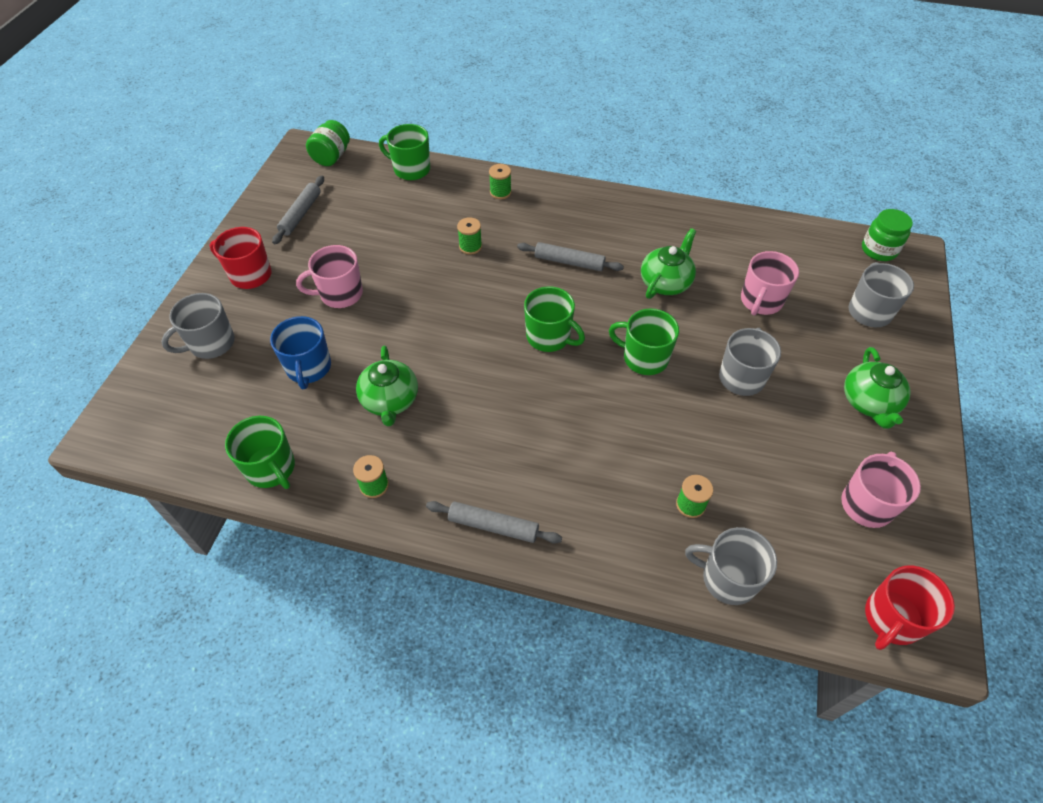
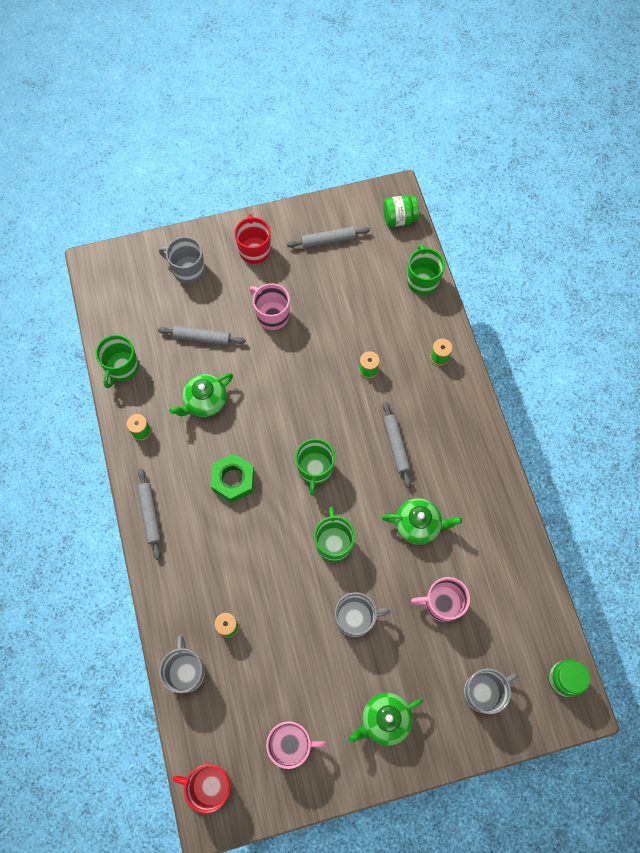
camera: 60 degrees right, 15 degrees up
blue mug [270,316,331,389] -> grey rolling pin [158,326,245,345]
none -> green nut [211,454,255,503]

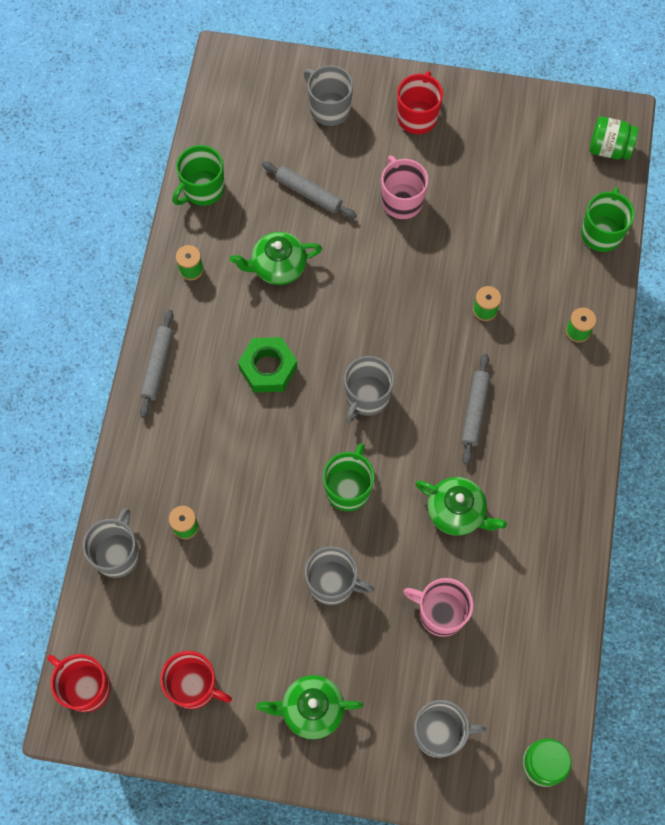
camera: 25 degrees right, 0 degrees up
pink mug [266,721,327,769] -> red mug [160,651,232,709]
grey rolling pin [287,226,370,248] -> none
green mug [295,439,335,495] -> grey mug [344,356,394,423]

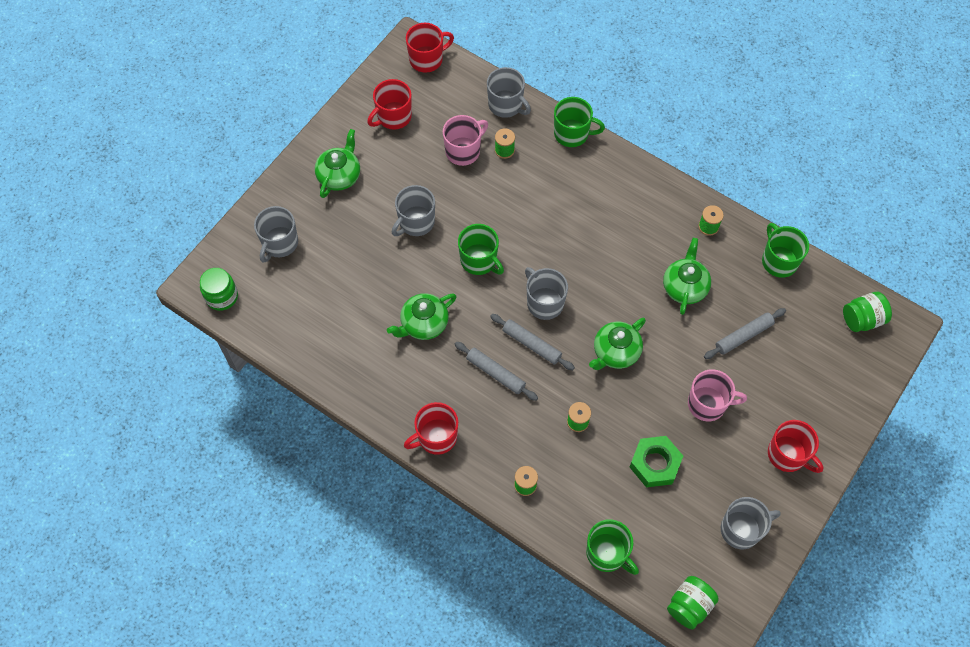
camera: 115 degrees right, 5 degrees down
grey rolling pin [140,310,174,418] -> grey rolling pin moved to [490,314,575,370]
green nut [238,337,298,393] -> green nut moved to [630,436,683,487]
grey mug [304,65,353,126] -> grey mug moved to [721,497,781,550]
pink mug [403,578,473,637] -> pink mug moved to [443,115,488,166]
none -> red mug [404,402,458,455]
none -> green mug [554,97,605,147]
none -> green teapot [589,318,646,370]
none -> green jar [843,292,892,332]

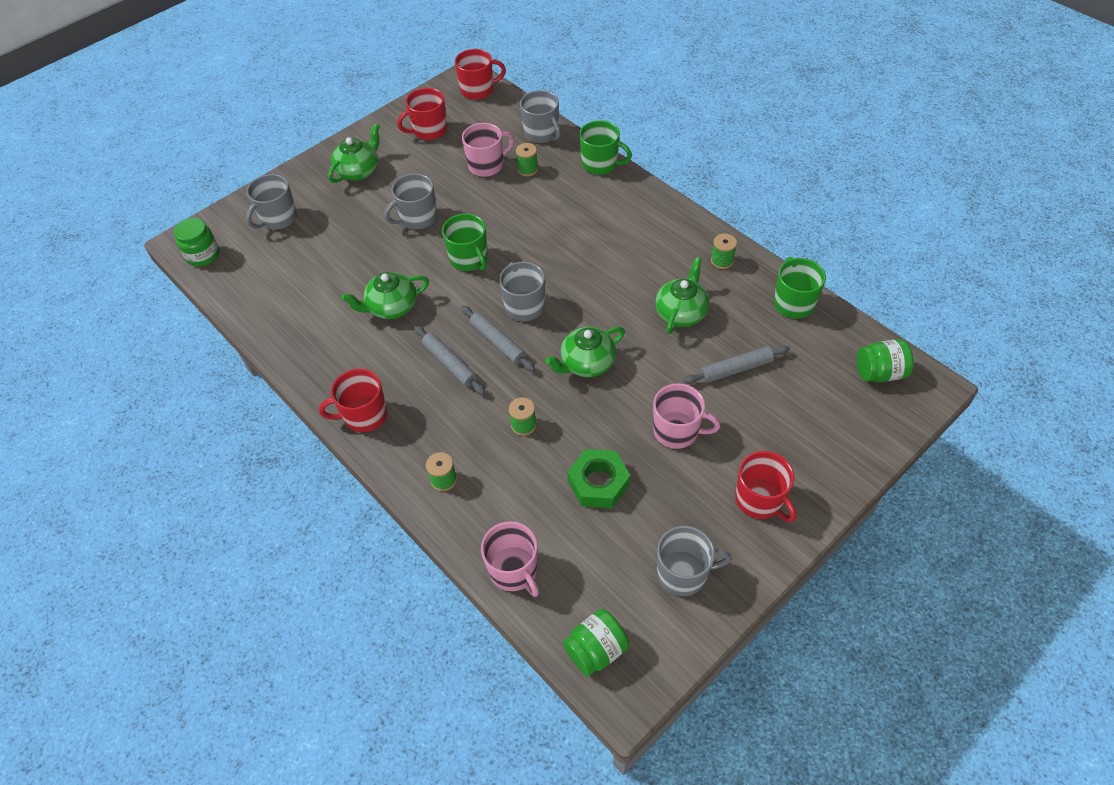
camera: 15 degrees right, 10 degrees down
green mug [586,519,639,575] -> pink mug [481,521,539,597]

